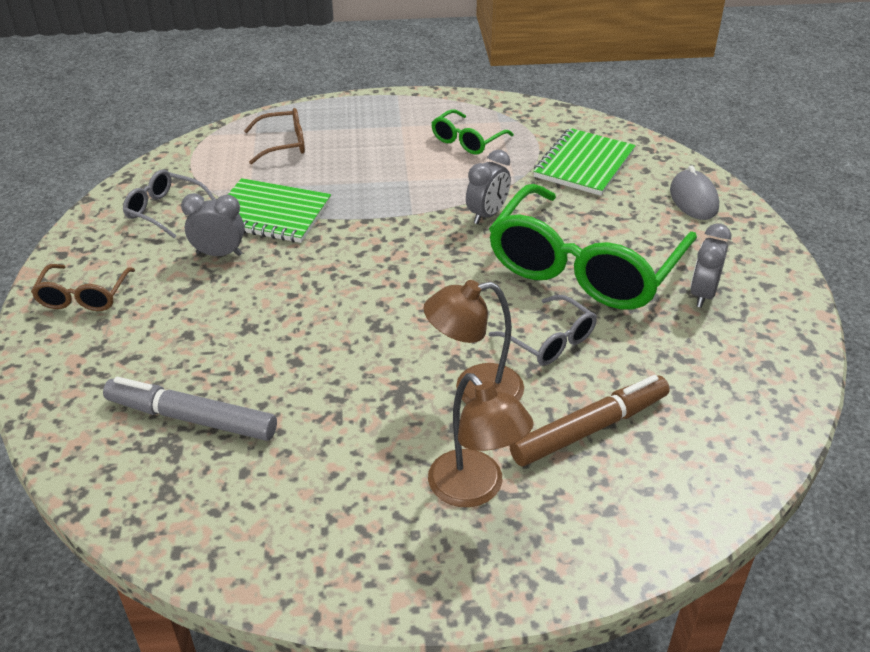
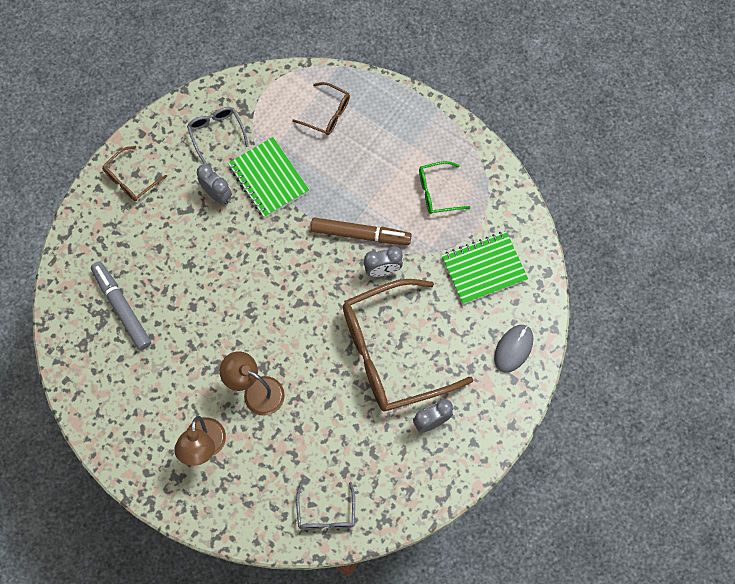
camera: 40 degrees right, 30 degrees up
green glasses [489,184,697,310] -> brown glasses [343,279,473,412]
grey glasses [489,295,597,366] -> grey glasses moved to [296,482,355,530]
brown marker [510,375,670,467] -> brown marker moved to [311,218,412,245]

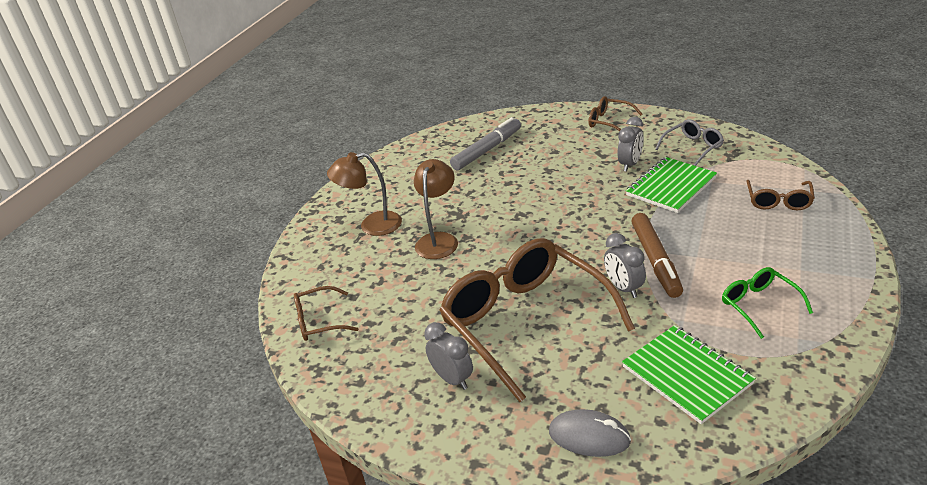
camera: 80 degrees right, 35 degrees down
grey glasses [296,482,355,530] -> brown glasses [294,286,358,341]

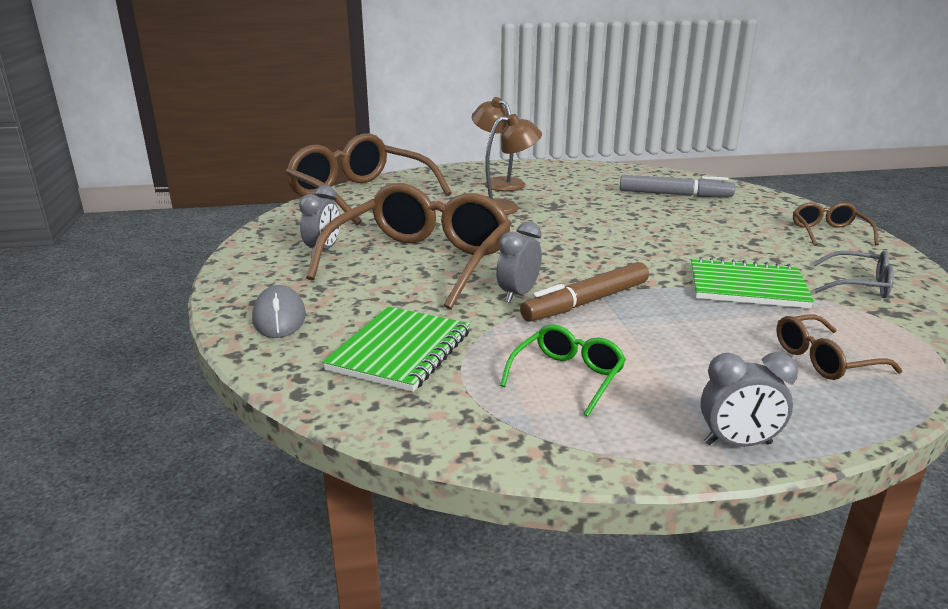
camera: 55 degrees right, 10 degrees down
brown glasses [294,286,358,341] -> brown glasses [286,133,452,226], size x2.22
grey clock [618,117,644,172] -> grey clock moved to [701,352,798,447]

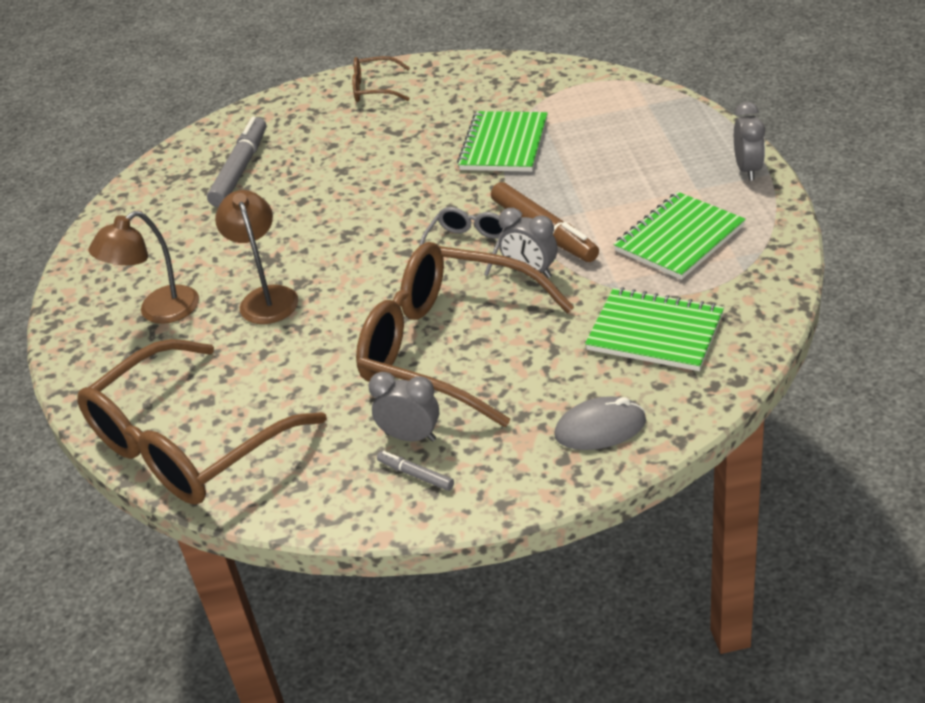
camera: 85 degrees left, 15 degrees up
green glasses [500,324,626,417] -> green notebook [613,192,746,280]
brown glasses [776,315,902,380] -> none
grey glasses [813,250,894,298] -> grey glasses moved to [419,207,505,276]
none -> grey marker [377,451,454,491]

